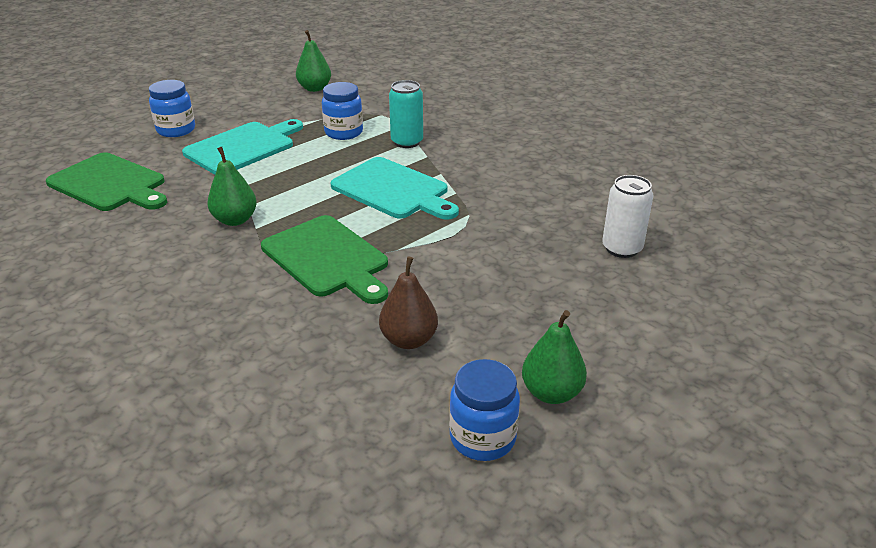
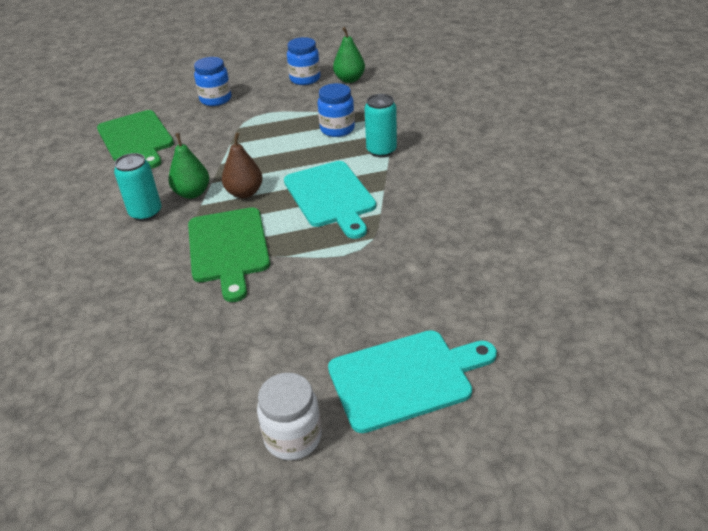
camera: 30 degrees right, 5 degrees up
turquoise cutting board [182,119,303,174] -> turquoise cutting board moved to [328,330,497,433]
brown pear [379,256,438,349] -> brown pear moved to [222,132,263,198]
blue jar [449,359,520,461] -> blue jar moved to [287,37,320,85]
green pear [522,310,587,404] -> white jar [257,373,322,460]
white can [602,175,653,258] -> none
none -> turquoise can [114,153,161,221]

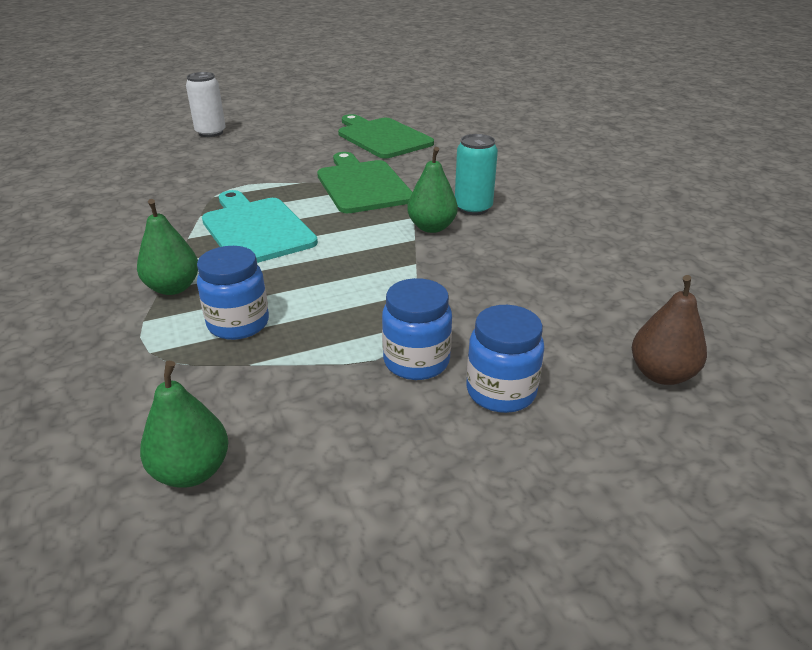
camera: 170 degrees right, 5 degrees down
green cutting board [97,110,174,169] -> green cutting board moved to [338,114,434,158]
brown pear [222,132,263,198] -> brown pear moved to [632,275,707,385]
white jar [257,373,322,460] -> none
blue jar [287,37,320,85] -> blue jar moved to [382,278,452,380]
turquoise cutting board [328,330,497,433] -> white can [186,72,226,137]
turquoise can [364,94,397,157] -> green pear [137,199,198,295]

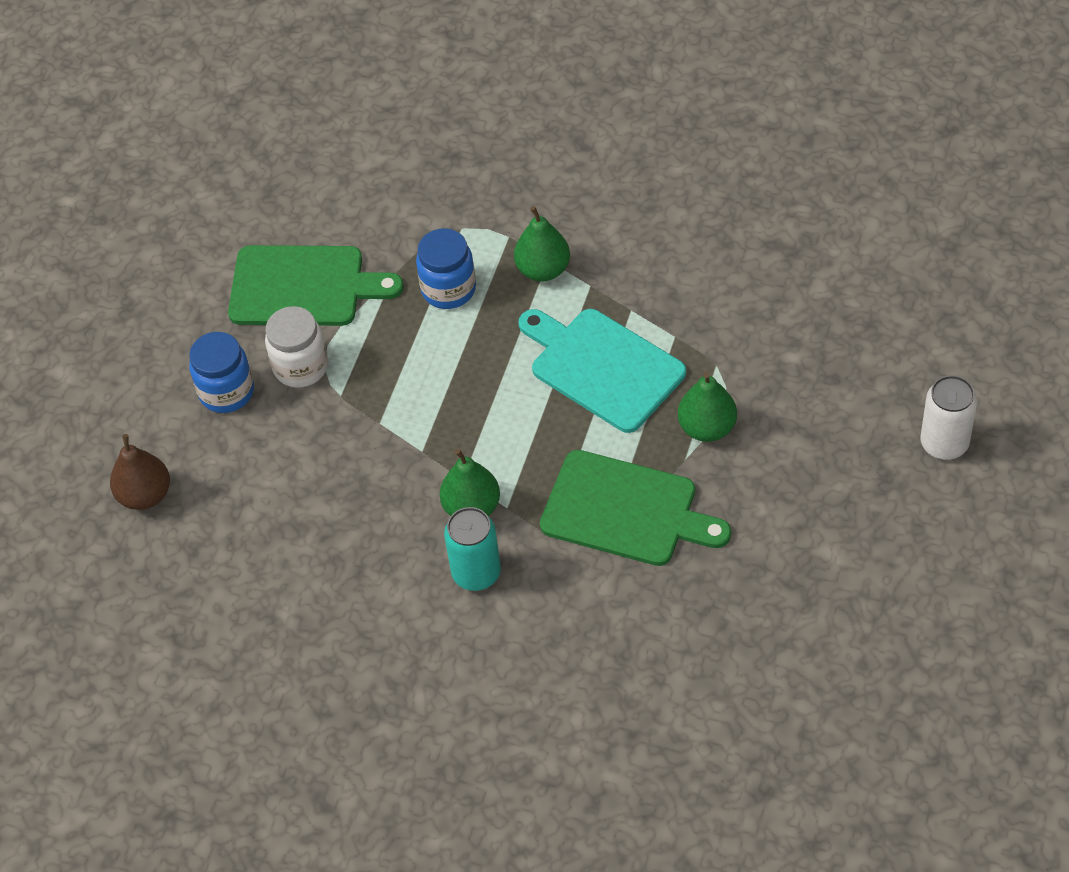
camera: 135 degrees right, 20 degrees up
green pear [140,361,229,488] -> green pear moved to [678,372,737,442]
turquoise cutting board [202,190,318,263] -> turquoise cutting board turned 150 degrees counterclockwise [518,309,686,433]
green cutting board [338,114,434,158] -> green cutting board moved to [228,245,404,326]
blue jar [382,278,452,380] -> white jar [265,306,328,388]

